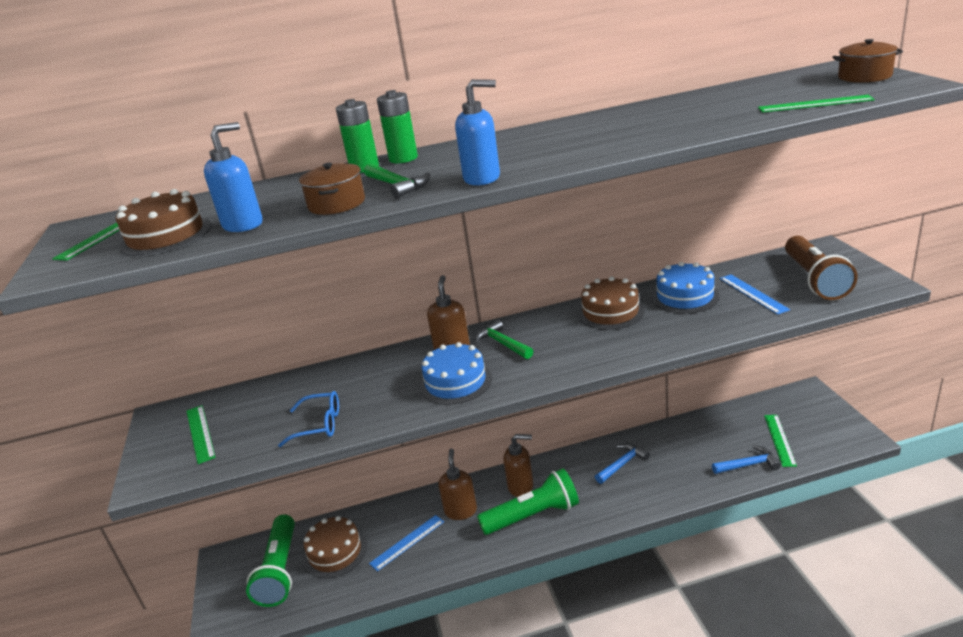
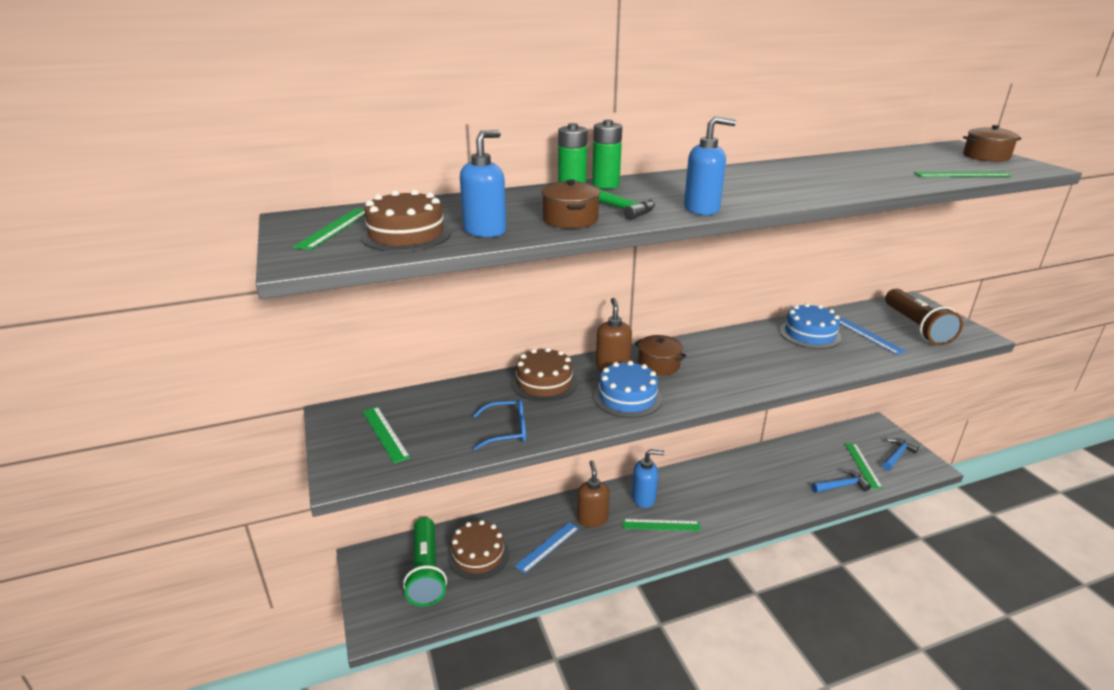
camera: 10 degrees left, 0 degrees up
green hammer [475,320,533,359] -> brown pot [635,335,687,376]
green flashlight [477,468,579,535] -> green ruler [623,519,701,531]
brown soap dispenser [503,434,533,497] -> blue soap dispenser [632,449,665,508]
brown cake [577,276,645,330] -> brown cake moved to [512,347,578,402]
blue hammer [595,443,650,484] -> blue hammer moved to [882,438,919,470]

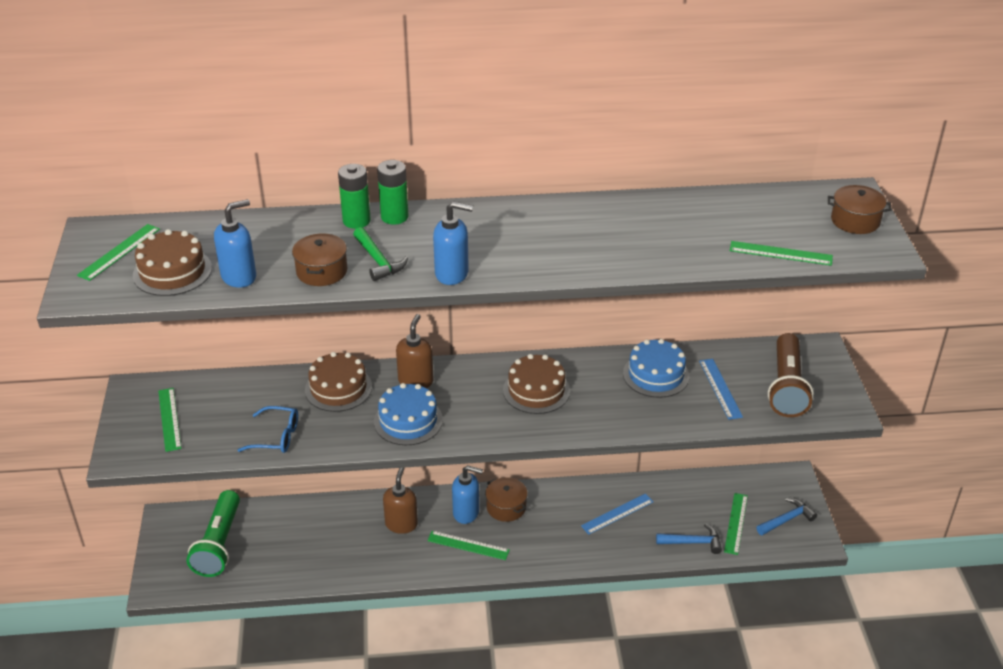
camera: 15 degrees right, 10 degrees up
brown cake [448,520,509,580] -> brown cake moved to [503,354,570,414]
blue ruler [515,522,579,574] -> blue ruler moved to [581,494,653,535]
brown pot [635,335,687,376] -> brown pot moved to [485,477,528,522]

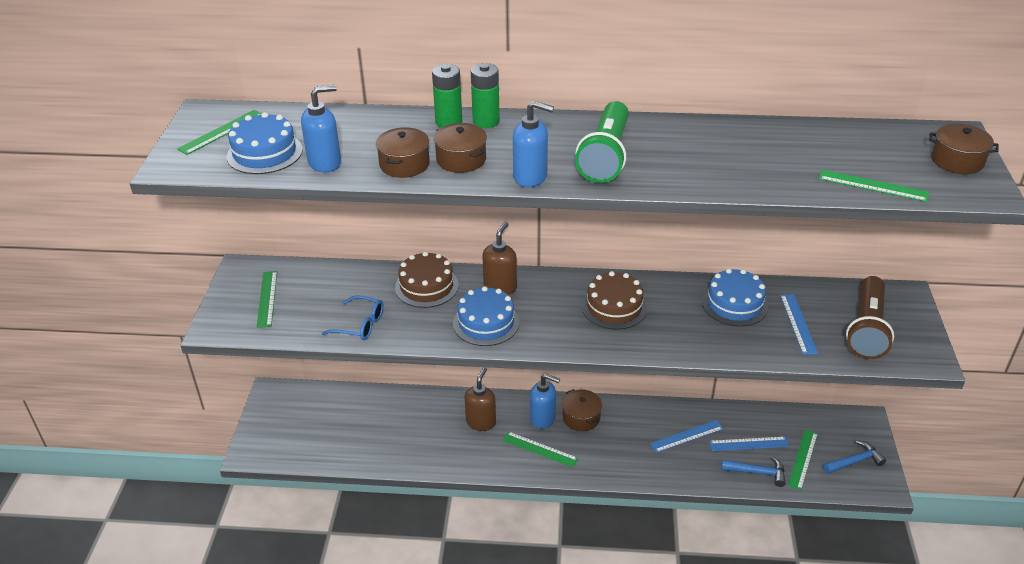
camera: 10 degrees right, 0 degrees up
brown cake [133,229,212,296] -> blue cake [227,112,303,174]
green flashlight [186,490,240,577] -> green flashlight moved to [575,101,629,183]
green hammer [353,227,408,281] -> brown pot [434,123,487,173]
none -> blue ruler [709,436,789,451]

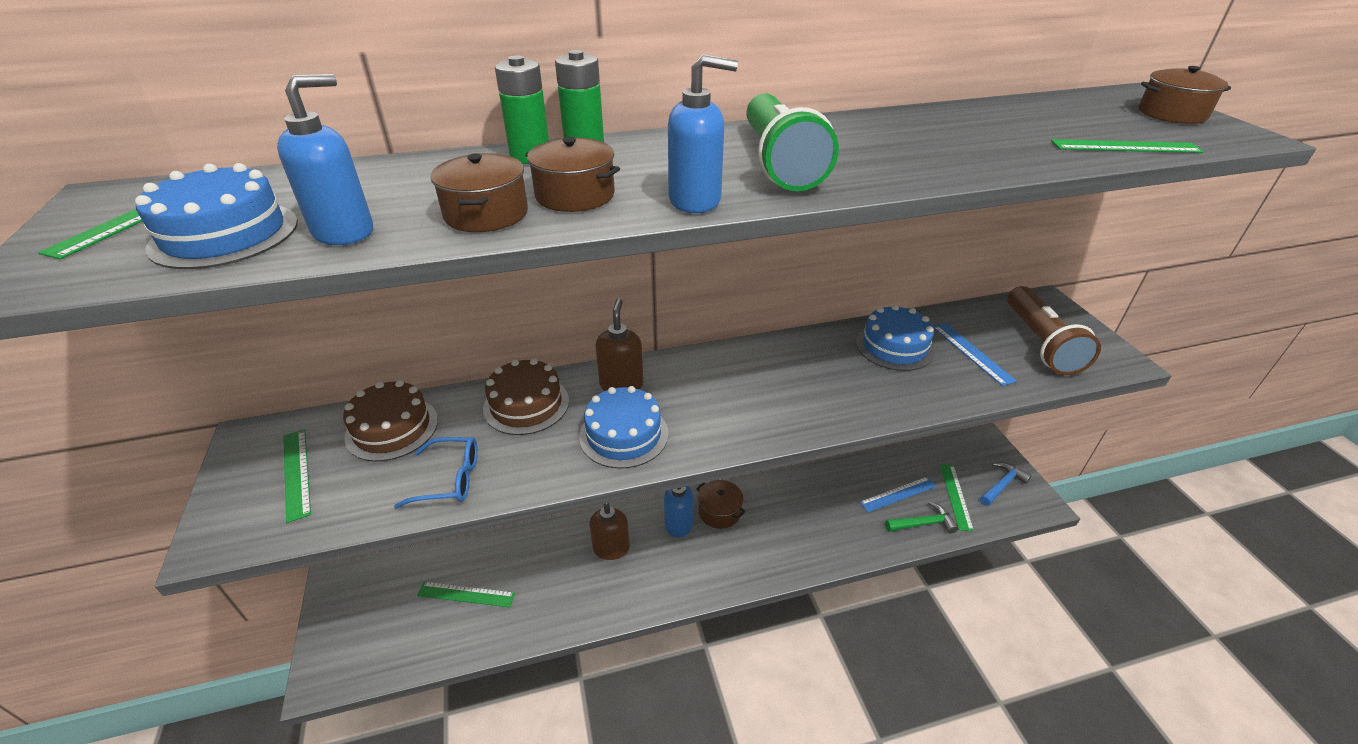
camera: 20 degrees left, 0 degrees up
green ruler [502,431,578,468] -> green ruler moved to [417,582,515,608]
brown cake [582,271,647,330] -> brown cake moved to [343,380,438,462]
blue ruler [650,420,724,453] -> none
blue hammer [721,456,786,487] -> green hammer [885,502,959,534]

